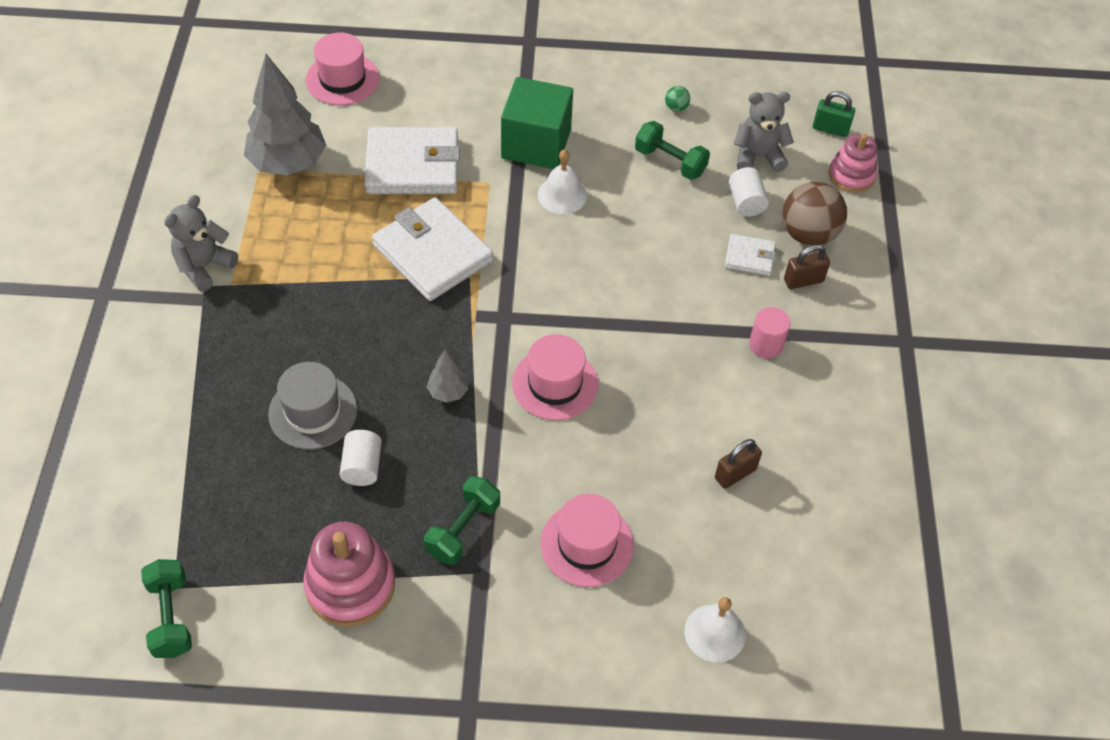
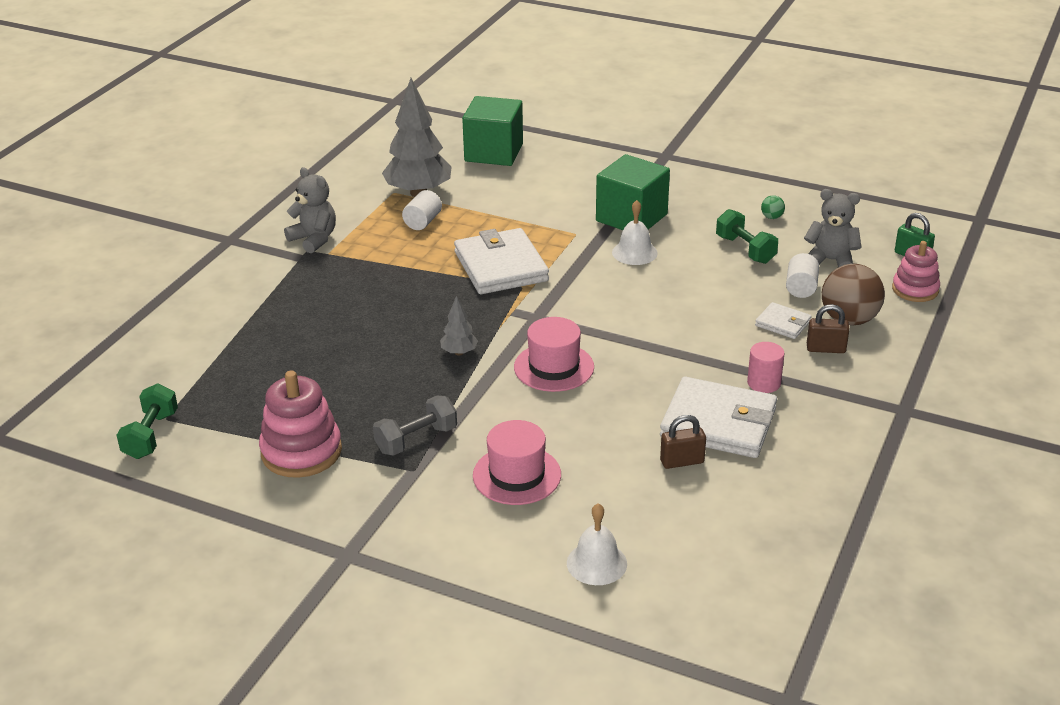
camera: 25 degrees right, 20 degrees down
grey teddy bear [164,195,238,292] -> grey teddy bear turned 75 degrees clockwise [284,167,336,253]
grey hat [268,362,357,450] -> none
pink hat [306,32,380,105] -> green cube [462,96,523,166]
white cylinder [340,430,382,486] -> white cylinder moved to [402,190,442,230]
white wallet [364,127,460,194] -> white wallet moved to [660,377,777,458]
green dumbbell [424,476,500,565] -> grey dumbbell [373,396,457,456]

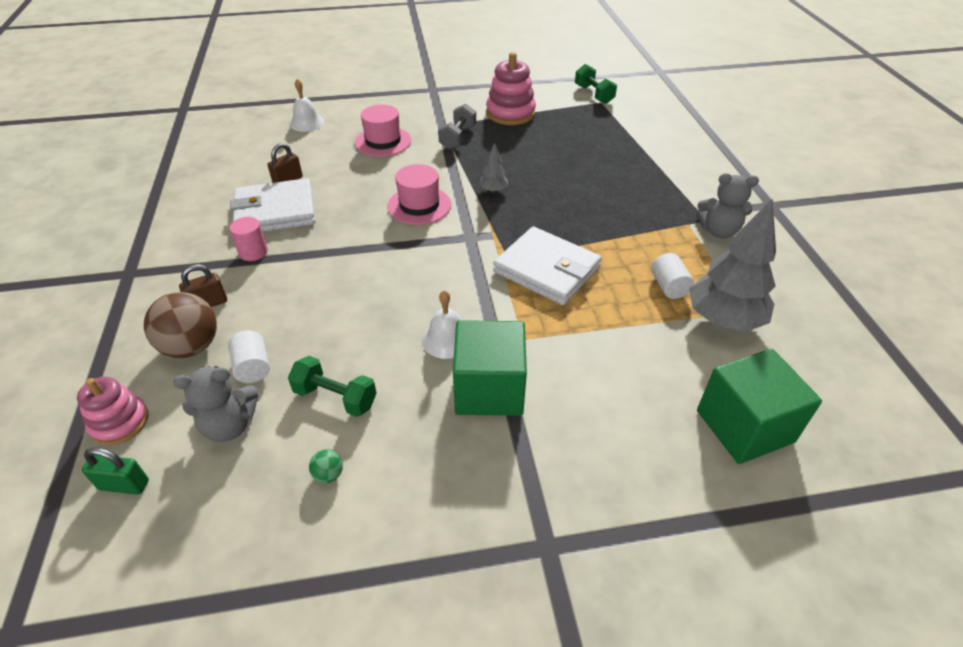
camera: 145 degrees right, 10 degrees up
white wallet [755,302,812,339] -> none

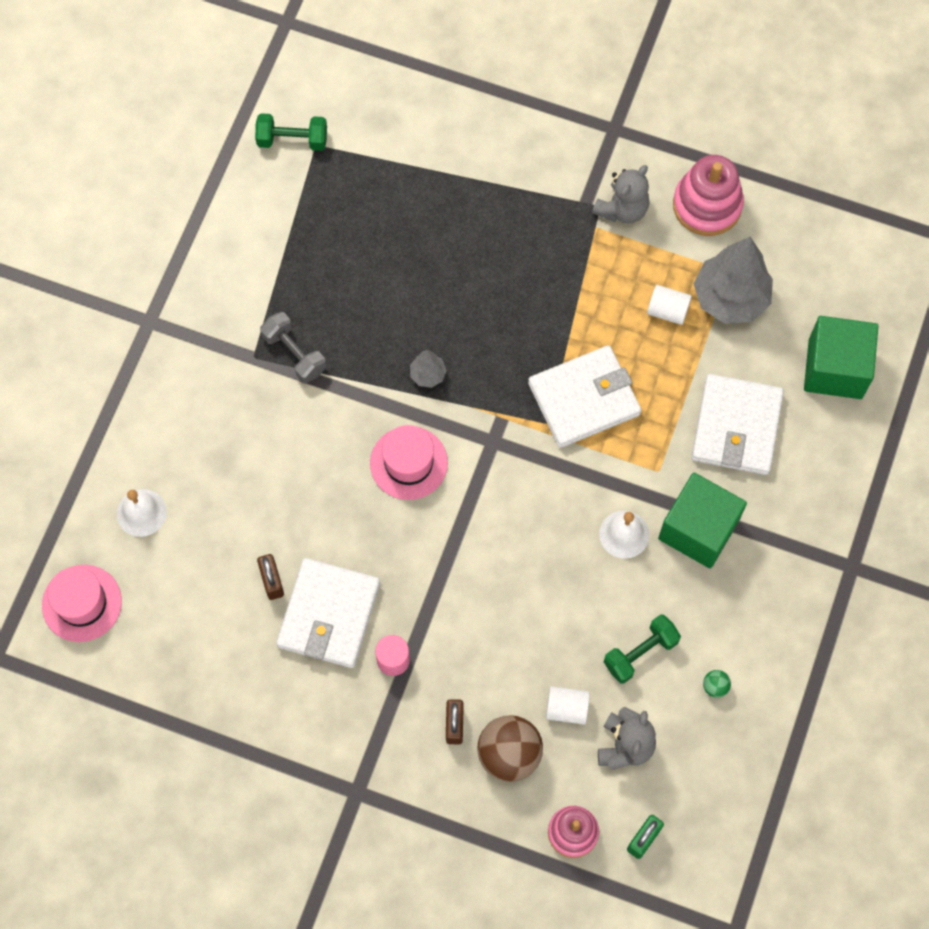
camera: 60 degrees left, 25 degrees up
pink hat [355,105,411,157] -> pink hat moved to [42,565,122,642]
pink stacking toy [486,52,536,125] -> pink stacking toy moved to [673,155,744,236]
none -> white wallet [691,374,784,475]

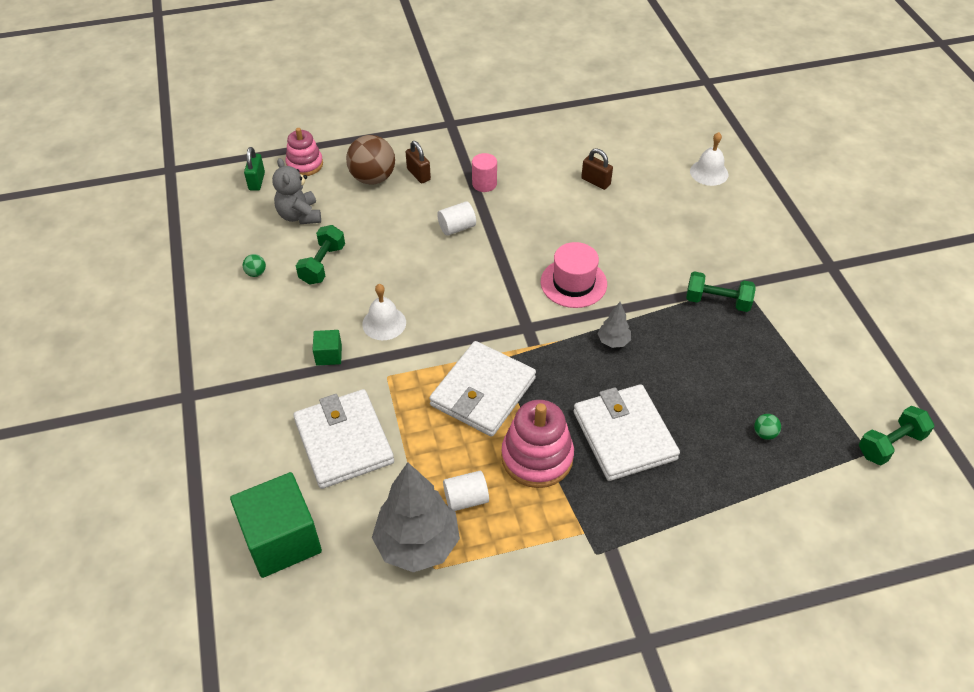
camera: 145 degrees right, 20 degrees down
pink hat [42,565,122,642] -> none
grey dumbbell [260,312,326,383] -> green dumbbell [686,271,756,312]
white wallet [276,558,380,668] -> white wallet moved to [573,384,680,481]
white cylinder [546,686,590,725] -> white cylinder moved to [437,201,476,236]
grey teddy bear [592,165,649,224] -> none
green cube [658,473,747,568] -> green cube [313,330,342,366], size x0.46
pink stacking toy [673,155,744,236] -> pink stacking toy moved to [501,400,574,488]
none -> green ball [754,414,781,440]

